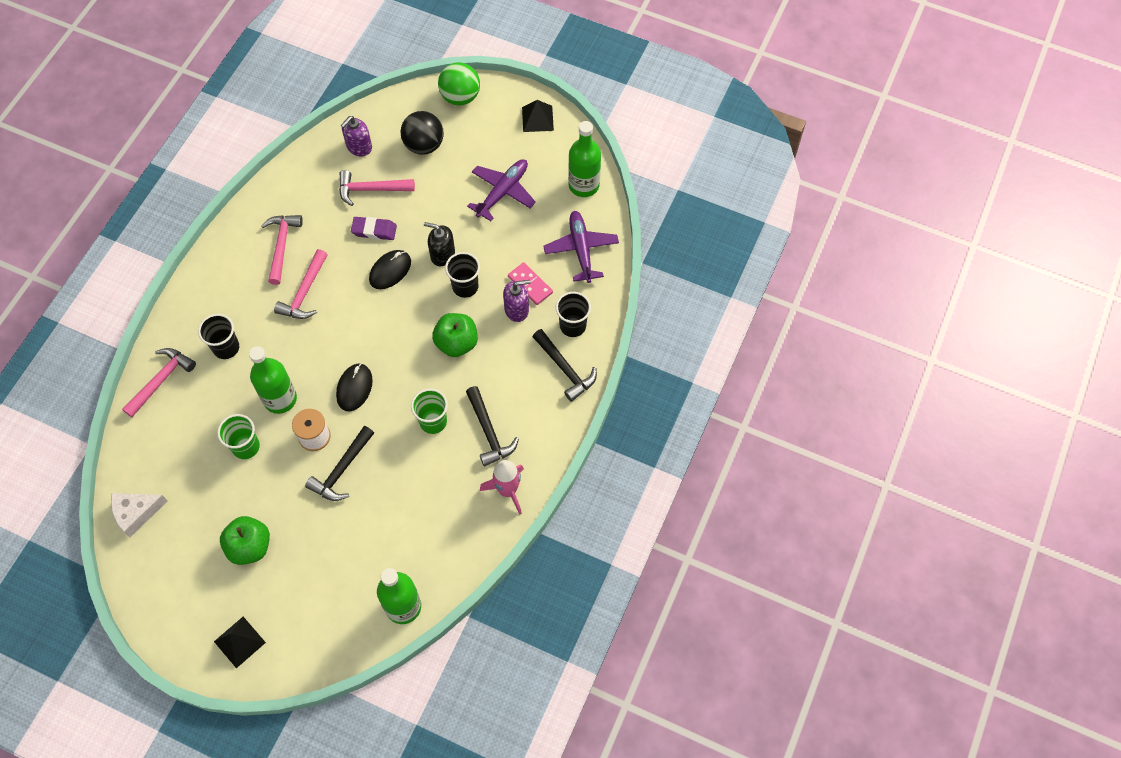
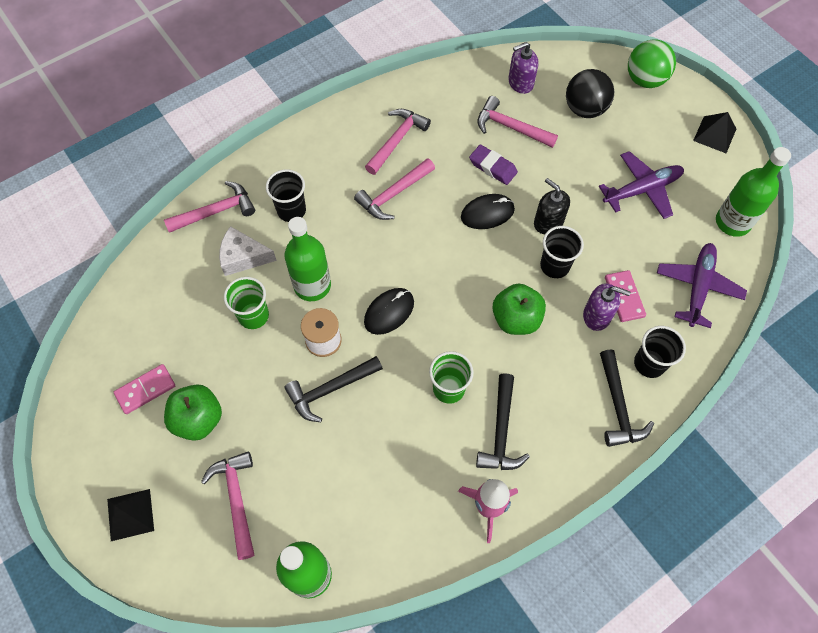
camera: 30 degrees right, 0 degrees up
white cheese [111,493,168,538] -> white cheese moved to [219,226,277,276]
none -> pink domino [114,364,175,414]
none -> pink hammer [201,451,254,560]

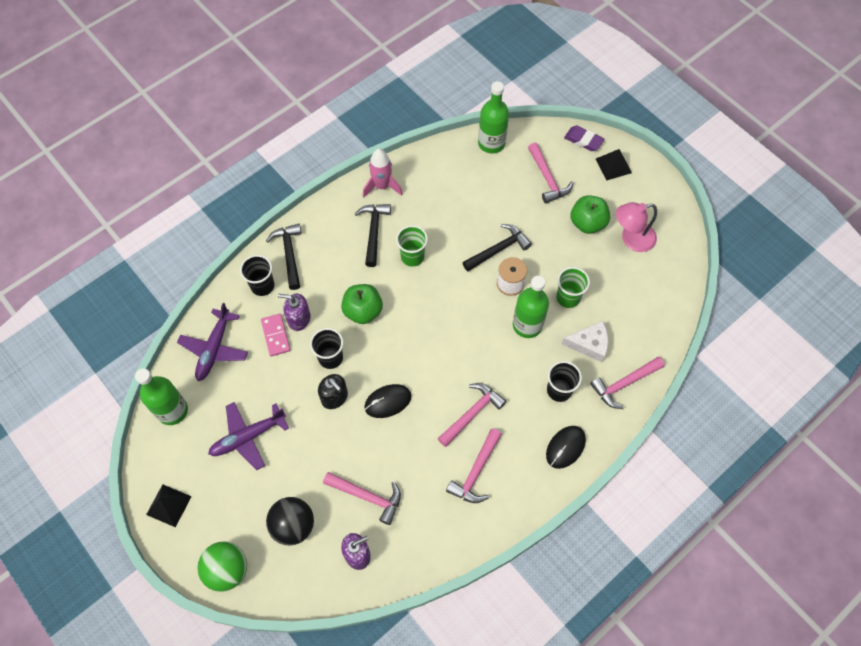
camera: 175 degrees right, 0 degrees up
pink domino [114,364,175,414] -> pink lamp [616,202,657,252]
black mouse [364,288,414,335] -> black mouse moved to [546,426,586,469]
purple eraser [469,145,518,185] -> purple eraser moved to [564,126,604,151]

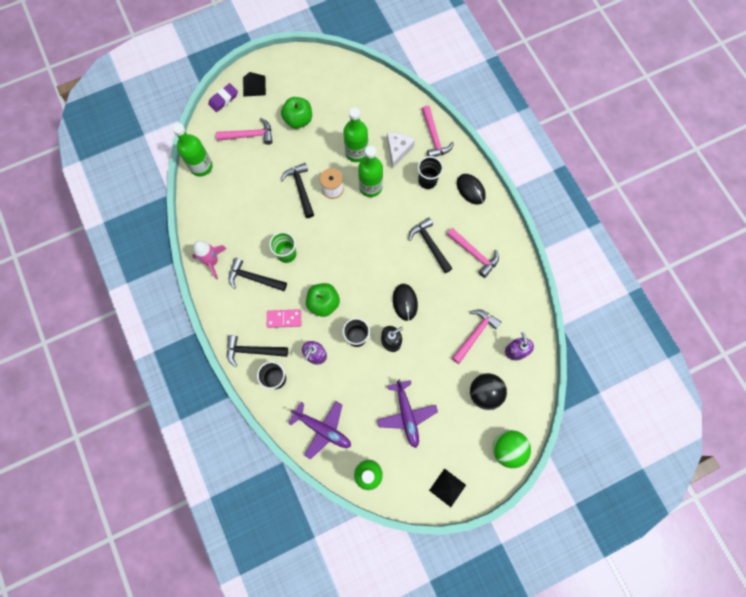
camera: 75 degrees left, 10 degrees up
pink domino [261,314,290,356] -> pink domino moved to [267,309,301,328]
pink hammer [438,383,506,447] -> black hammer [408,218,453,273]
green cup [556,267,590,308] -> green bottle [343,108,368,162]
pink lamp [616,202,657,252] -> none

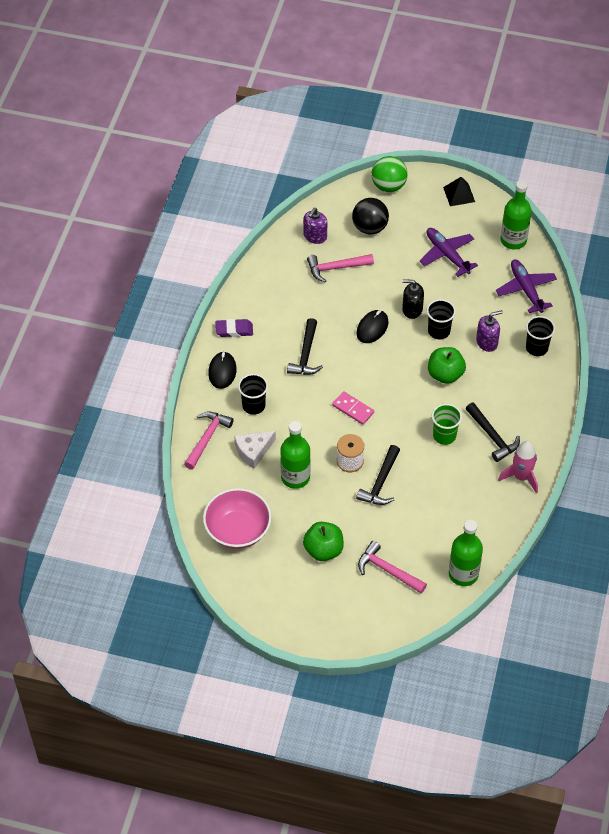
camera: 140 degrees left, 20 degrees down
purple eraser [208,83,238,112] -> purple eraser moved to [215,319,253,337]
black hammer [227,335,288,367] -> none
black pyramid [243,72,266,97] -> none
pink domino [267,309,301,328] -> pink domino moved to [332,391,374,425]
green bottle [358,146,383,197] -> none
purple plane [377,379,438,448] -> purple plane turned 60 degrees counterclockwise [419,228,478,277]
pink hammer [447,228,499,278] -> none
none -> pink bowl [203,488,272,549]

